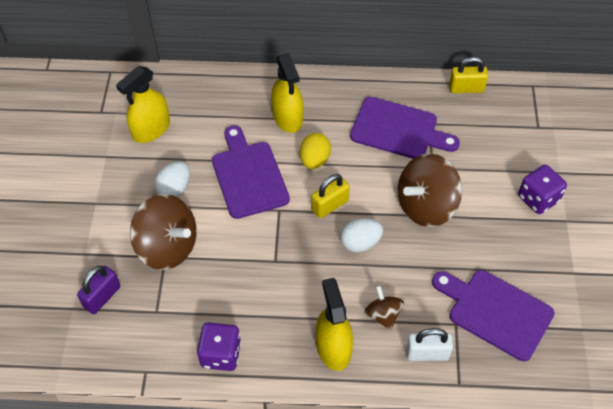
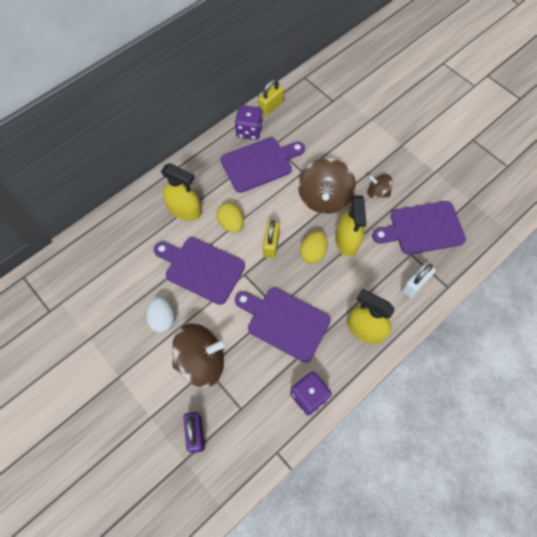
camera: 45 degrees left, 10 degrees up
yellow spray bottle [116,66,170,143] -> yellow spray bottle moved to [336,195,367,257]
white egg [340,218,383,252] -> yellow egg [300,231,328,264]
brown spinning top [364,286,404,330] -> brown spinning top moved to [368,174,393,198]
purple dice [518,165,567,214] -> purple dice moved to [235,105,263,140]
none -> purple cutting board [235,288,331,362]

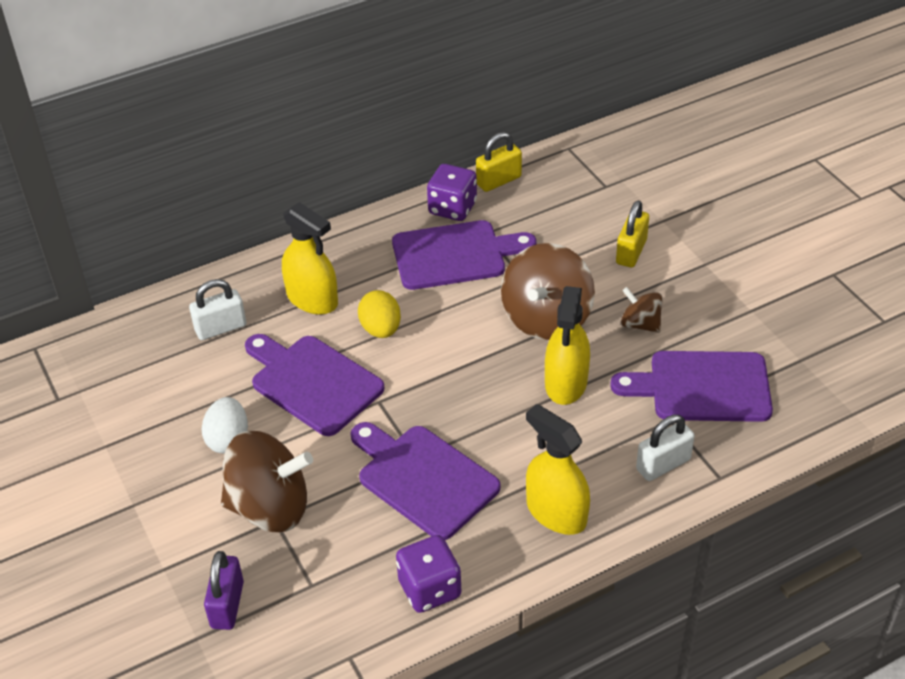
camera: 15 degrees right, 20 degrees down
yellow padlock [263,220,280,258] -> yellow padlock moved to [616,201,649,267]
yellow egg [300,231,328,264] -> none
none -> white padlock [189,279,246,340]

